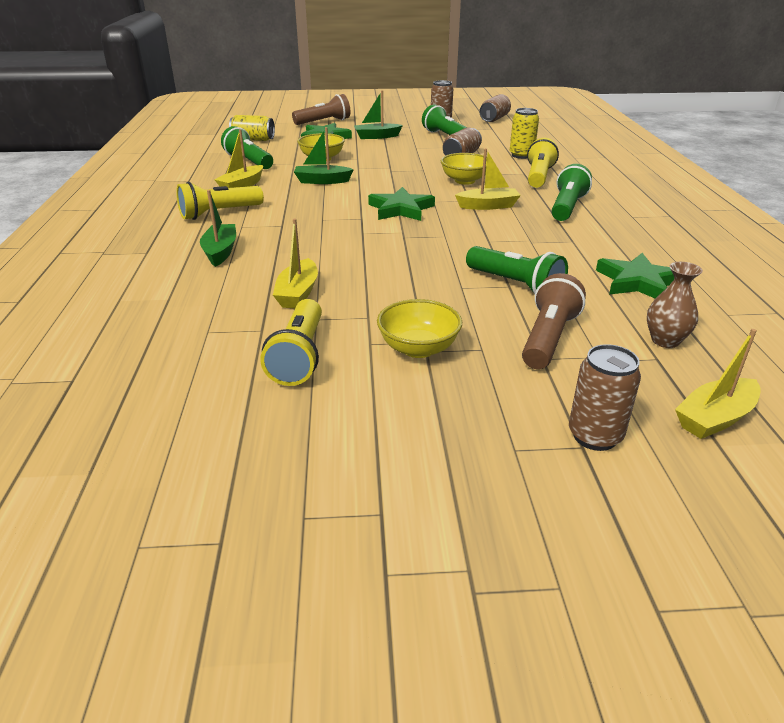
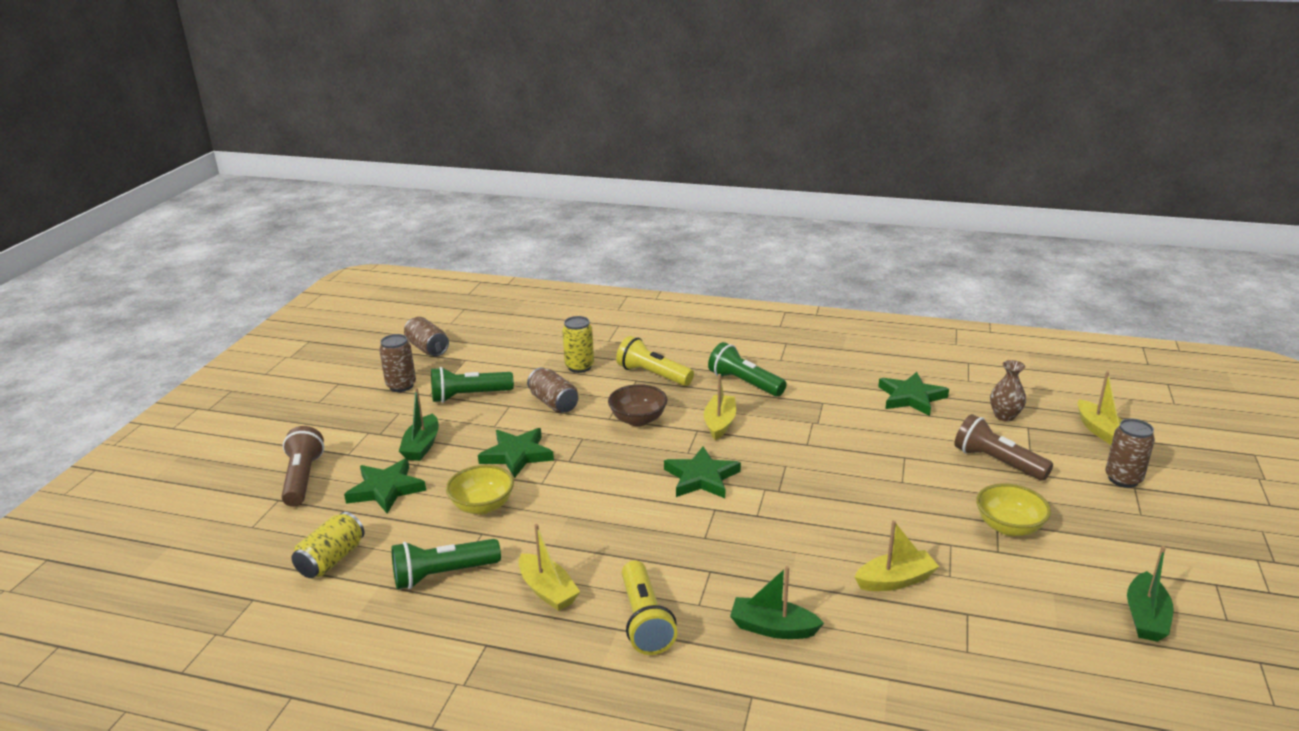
camera: 70 degrees left, 5 degrees down
yellow flashlight [260,299,322,386] -> none
yellow boat [273,218,318,309] -> yellow boat turned 45 degrees counterclockwise [855,520,939,591]
green boat [294,127,354,184] -> green boat moved to [1127,546,1173,642]
yellow bowl [441,153,487,185] -> brown bowl [608,384,668,426]
green flashlight [466,246,568,295] -> none
none -> green star [478,428,554,478]

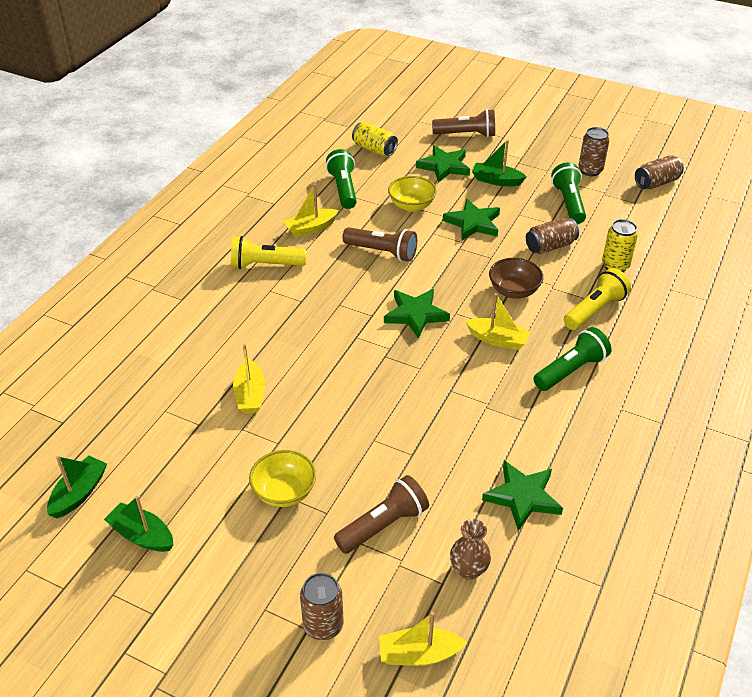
camera: 100 degrees right, 15 degrees up
green boat [730,566,824,639] -> green boat moved to [47,456,107,518]
none -> brown flashlight [342,227,417,262]

